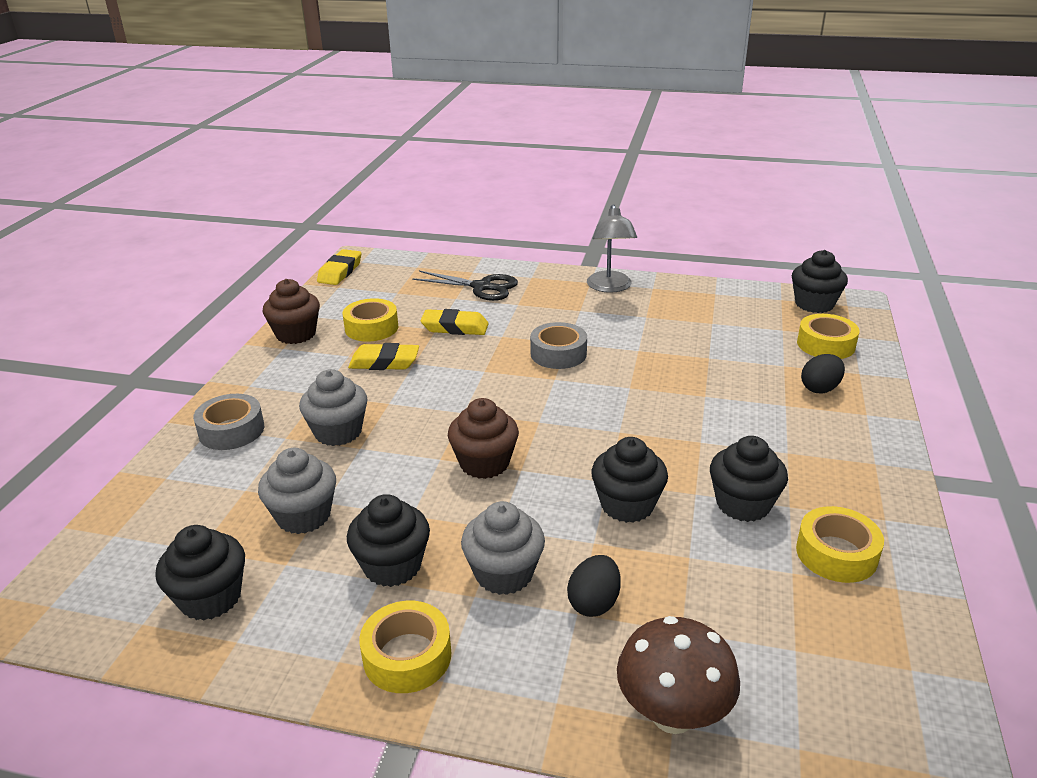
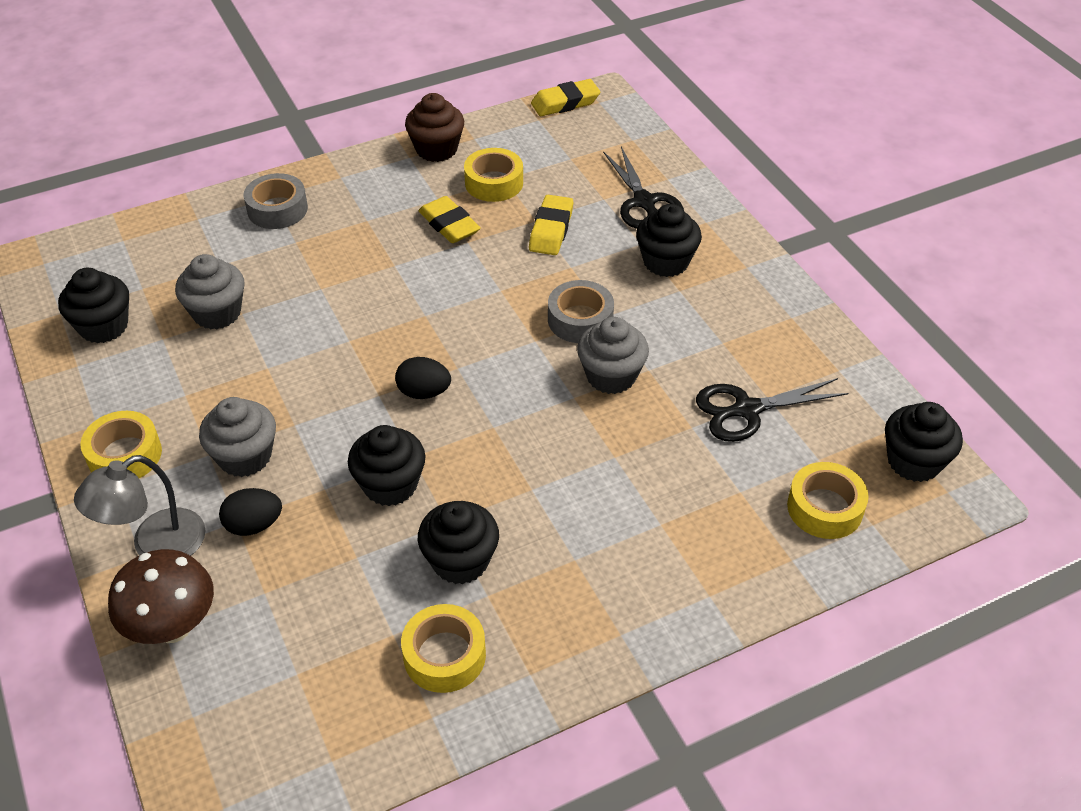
camera: 50 degrees right, 15 degrees up
grey cupcake [299,369,368,446] -> grey cupcake moved to [577,317,649,394]
black cupcake [347,494,430,587] -> black cupcake moved to [636,204,702,277]
yellow eraser [420,309,489,335] -> yellow eraser turned 45 degrees clockwise [529,195,573,255]
brown cupcake [448,398,519,479] -> none
grey lamp [587,204,637,293] -> grey lamp moved to [74,455,205,556]
black egg [801,354,845,393] -> black egg moved to [395,357,451,399]
none -> black scissors [696,378,849,442]

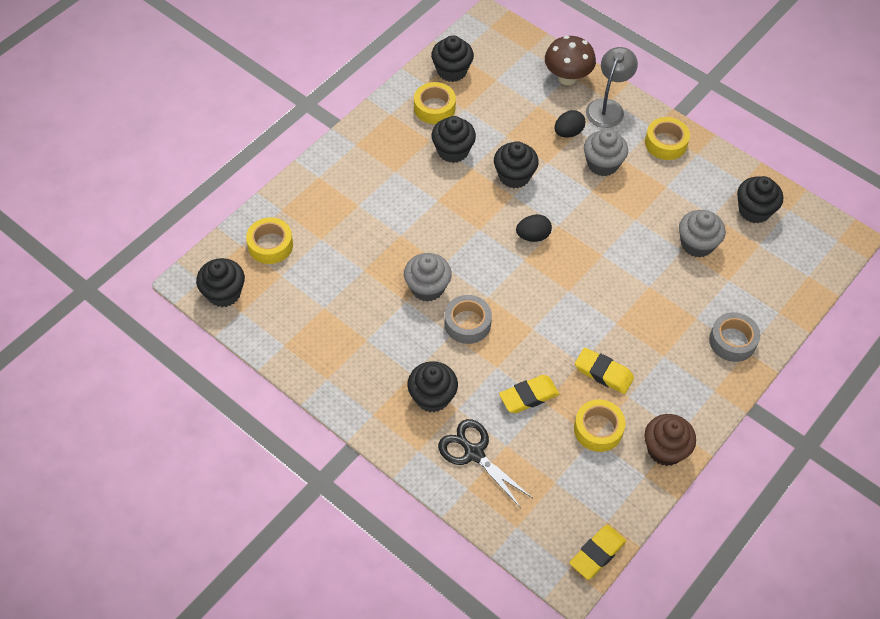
camera: 155 degrees right, 10 degrees up
yellow eraser [529,195,573,255] -> yellow eraser turned 75 degrees clockwise [499,375,559,413]
black scissors [696,378,849,442] -> none
none -> black cupcake [431,36,474,82]

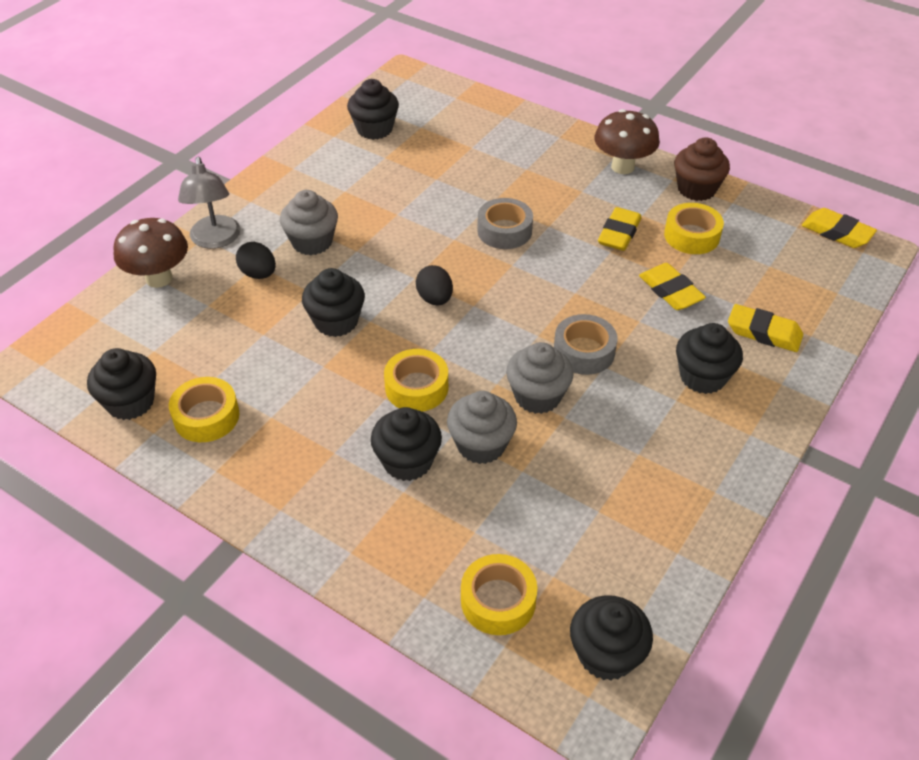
camera: 95 degrees left, 10 degrees down
black cupcake [432,116,476,163] -> black cupcake moved to [371,407,442,481]
black scissors [438,419,533,508] -> yellow eraser [728,304,803,352]
grey lamp [586,47,638,128] -> grey lamp turned 120 degrees counterclockwise [178,157,241,249]
yellow tape [645,117,690,160] -> yellow tape moved to [384,349,448,412]
grey cupcake [679,210,726,258] -> grey cupcake moved to [447,391,517,464]
grey tape [709,312,760,362] -> grey tape moved to [477,198,533,249]
none -> brown mushroom [594,109,660,174]

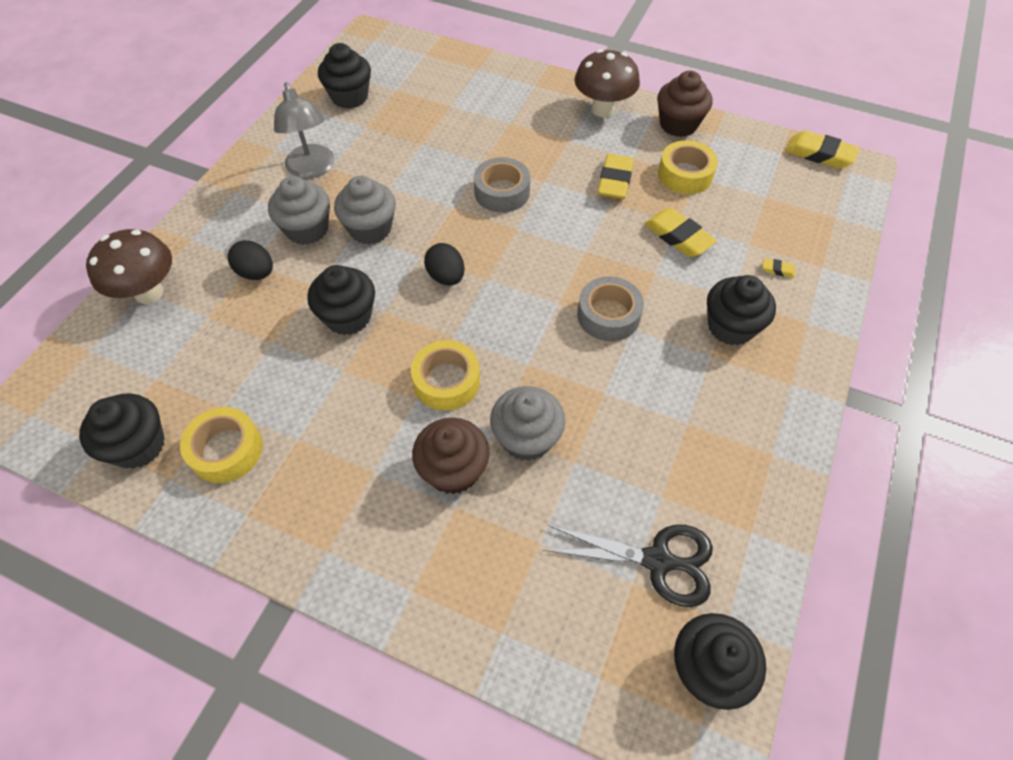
camera: 10 degrees left, 10 degrees up
grey lamp [178,157,241,249] -> grey lamp moved to [274,82,334,179]
black cupcake [371,407,442,481] -> brown cupcake [412,418,490,494]
yellow tape [461,554,537,635] -> none
grey cupcake [506,342,574,414] -> grey cupcake moved to [334,176,396,244]
yellow eraser [728,304,803,352] -> yellow eraser [763,258,795,278], size x0.46
none -> black scissors [543,525,713,607]

